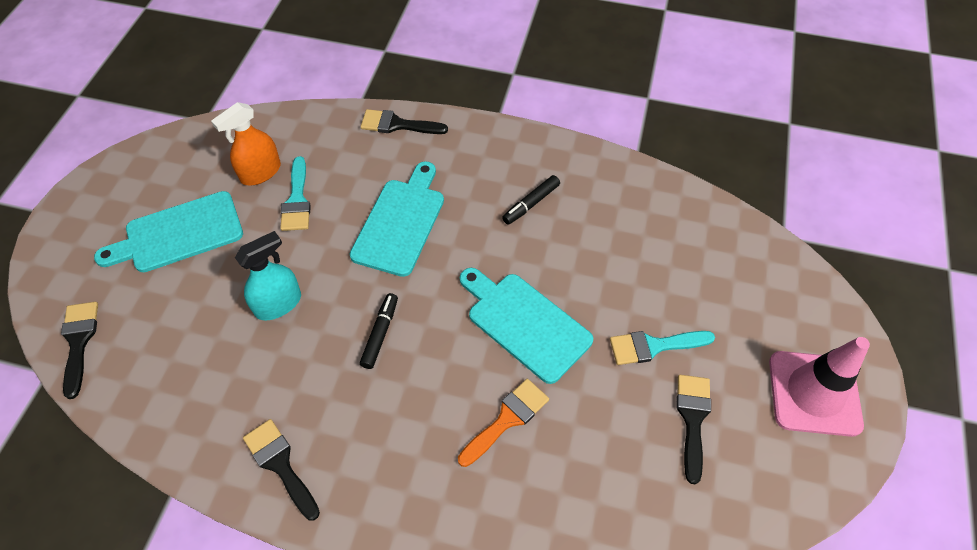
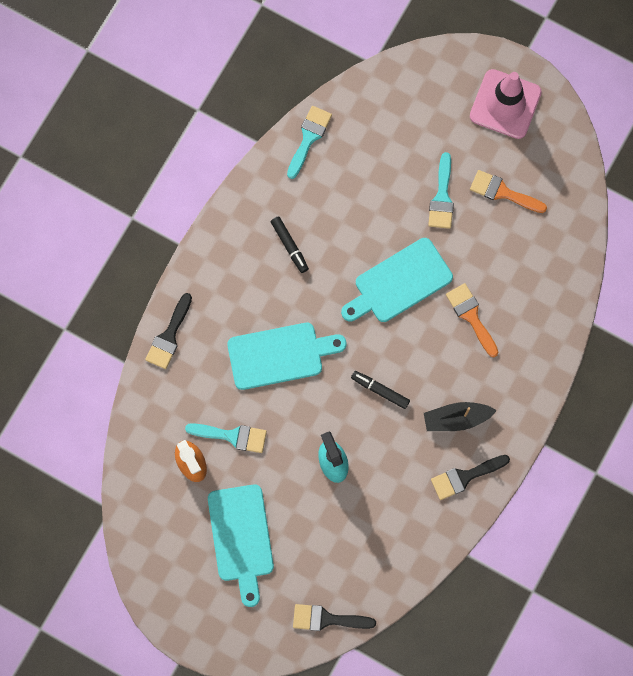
camera: 75 degrees left, 20 degrees up
turquoise cutting board [350,161,444,277] -> turquoise cutting board turned 135 degrees clockwise [227,323,346,390]
black brush [676,375,711,484] -> orange brush [470,170,547,213]
none -> turquoise brush [287,106,332,179]
none -> black boat [424,402,497,431]

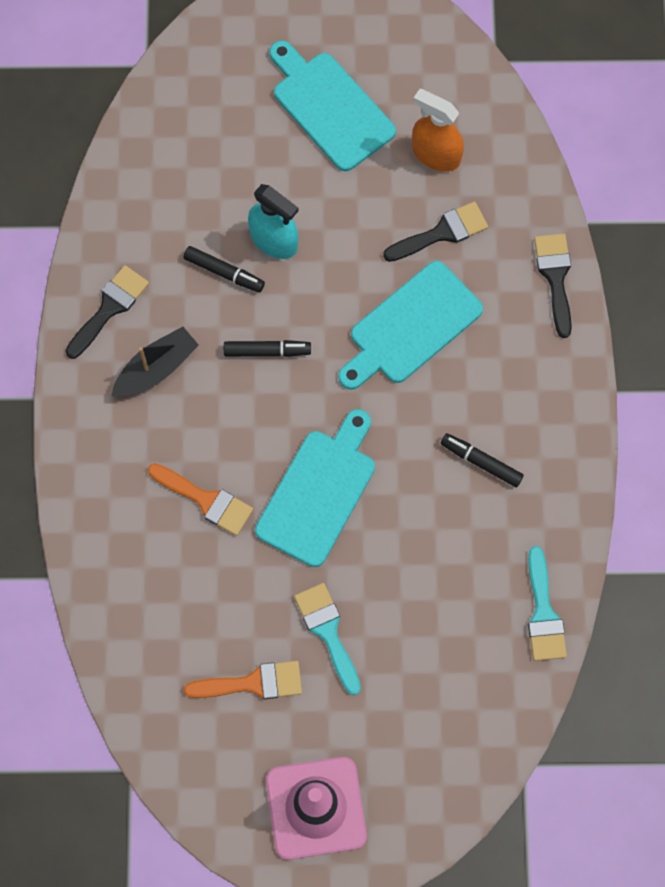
camera: 150 degrees right, 5 degrees down
turquoise brush [185,423,267,453] -> none
black brush [293,604,376,631] -> black brush moved to [383,202,488,262]
none -> black marker [183,246,265,293]

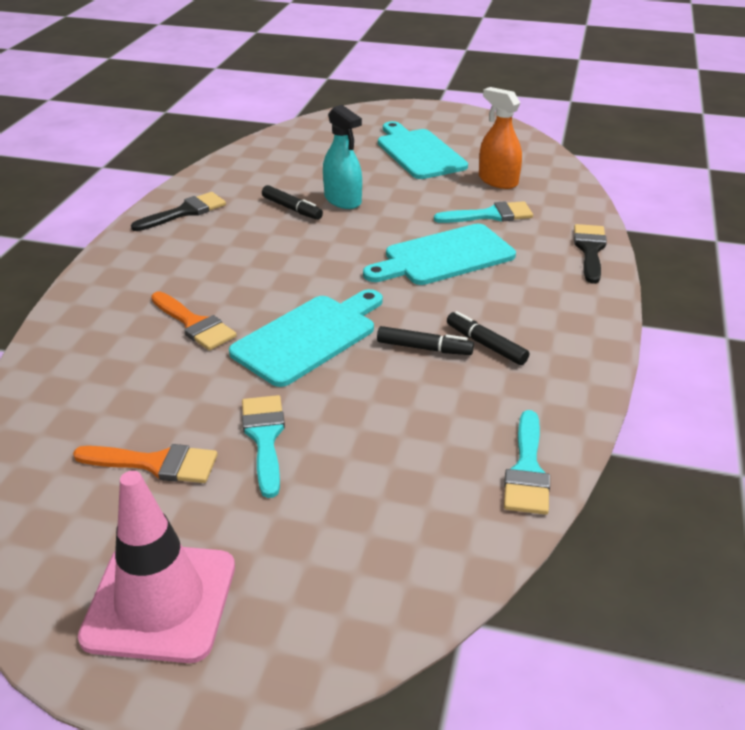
camera: 15 degrees right, 35 degrees down
black boat [111,327,199,396] -> none
black marker [224,340,311,357] -> black marker moved to [377,326,474,355]
black brush [383,202,488,262] -> turquoise brush [434,201,533,223]

